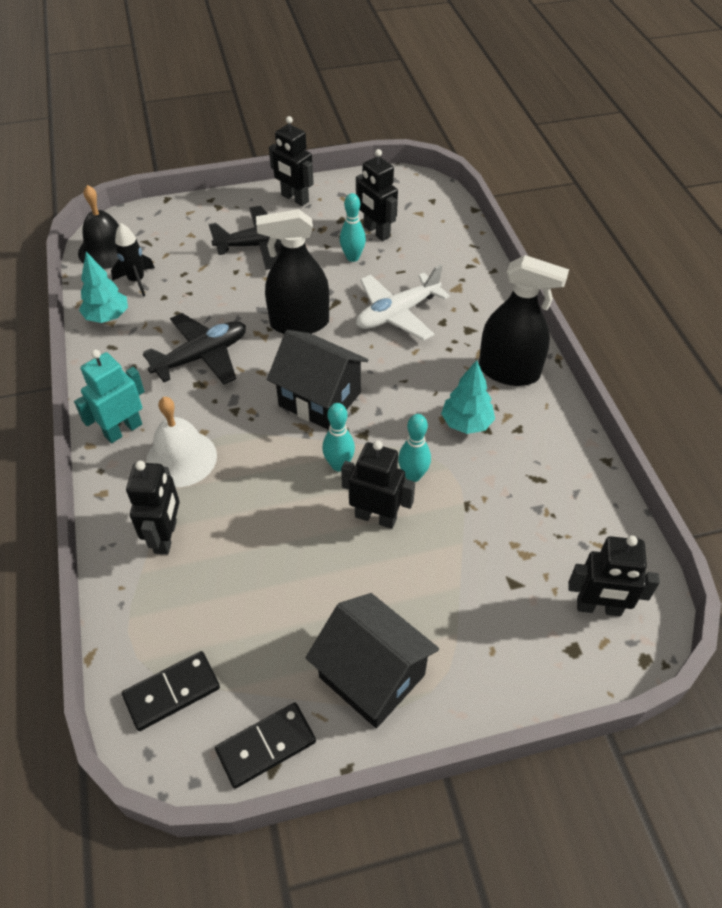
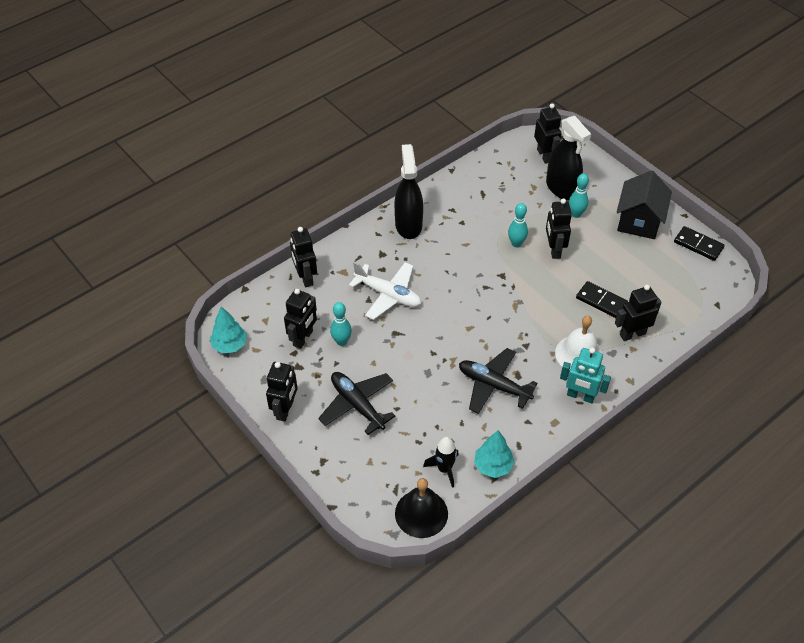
camera: 115 degrees left, 0 degrees up
black domino [122,651,220,731] -> black domino moved to [576,281,628,318]
black spray bottle [256,209,329,334] -> black spray bottle moved to [546,116,591,200]
black house [267,330,368,430] -> none
turquoise bowling pin [322,403,355,472] -> turquoise bowling pin moved to [569,173,589,218]
turquoise tree [441,360,495,434] -> turquoise tree moved to [210,306,247,354]
none -> black robot [290,227,317,287]

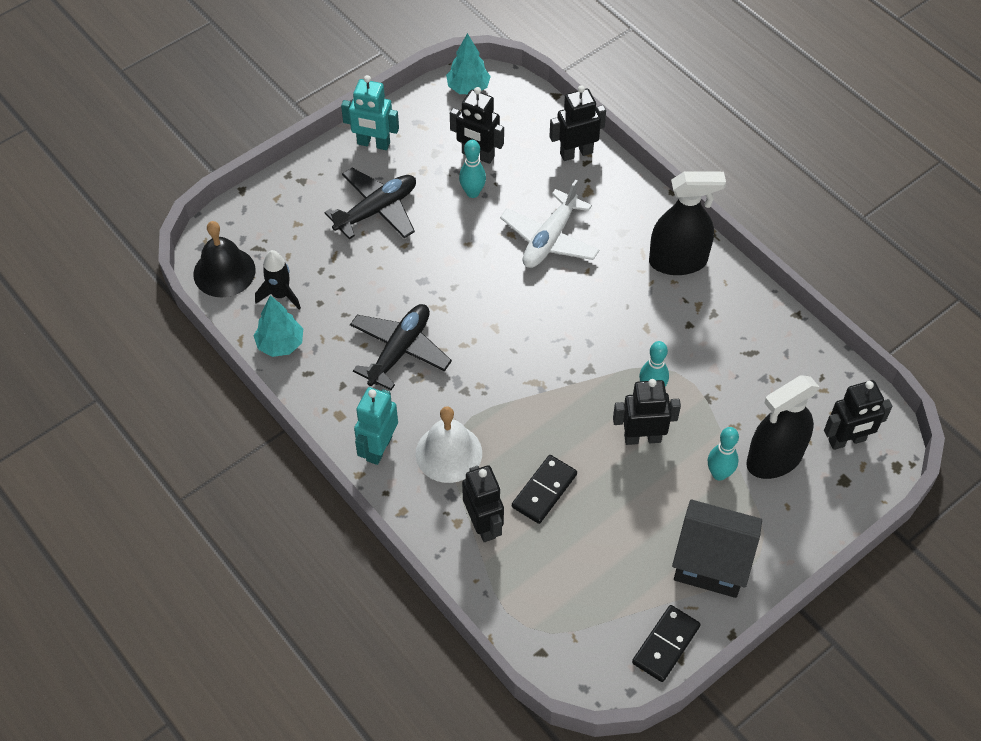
camera: 90 degrees right, 5 degrees up
black robot [266,362,298,422] -> turquoise robot [341,75,399,150]

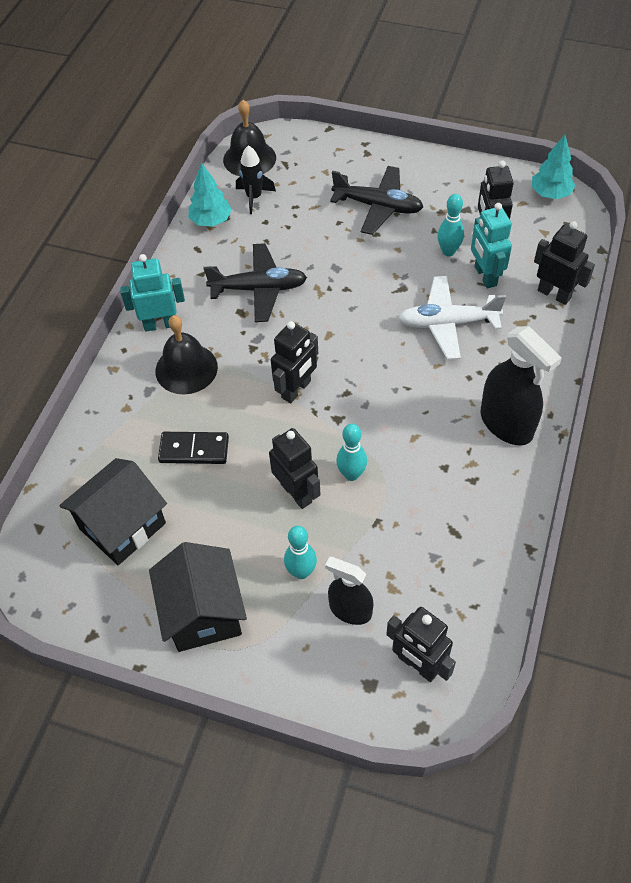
camera: 60 degrees right, 0 degrees up
turquoise robot [341,75,399,150] -> turquoise robot moved to [471,203,512,288]
white bell [416,406,482,483] -> black bell [155,315,218,394]
black robot [462,465,504,542] -> black robot moved to [271,321,318,403]
black domino [632,605,701,682] -> none
black spray bottle [746,375,820,479] -> black spray bottle [325,557,374,625], size x0.63
none -> black house [59,458,167,565]

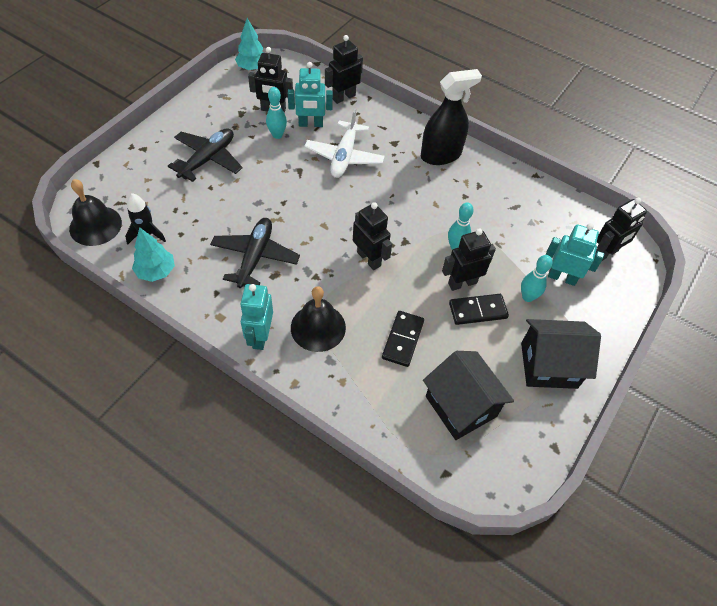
camera: 80 degrees left, 0 degrees up
black spray bottle [325,557,374,625] -> turquoise robot [546,223,604,286]
none -> black domino [449,294,509,325]

